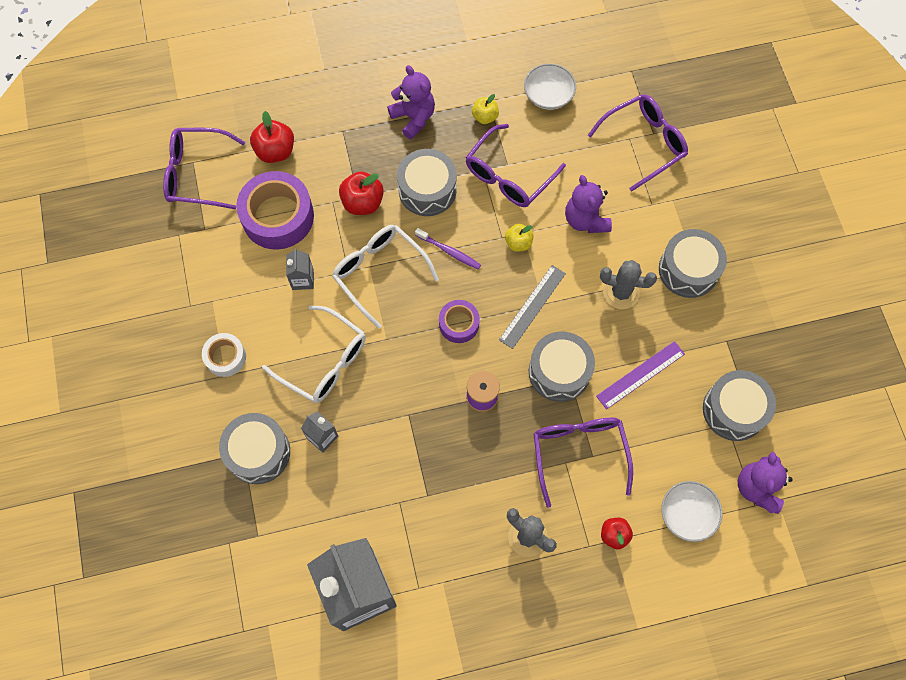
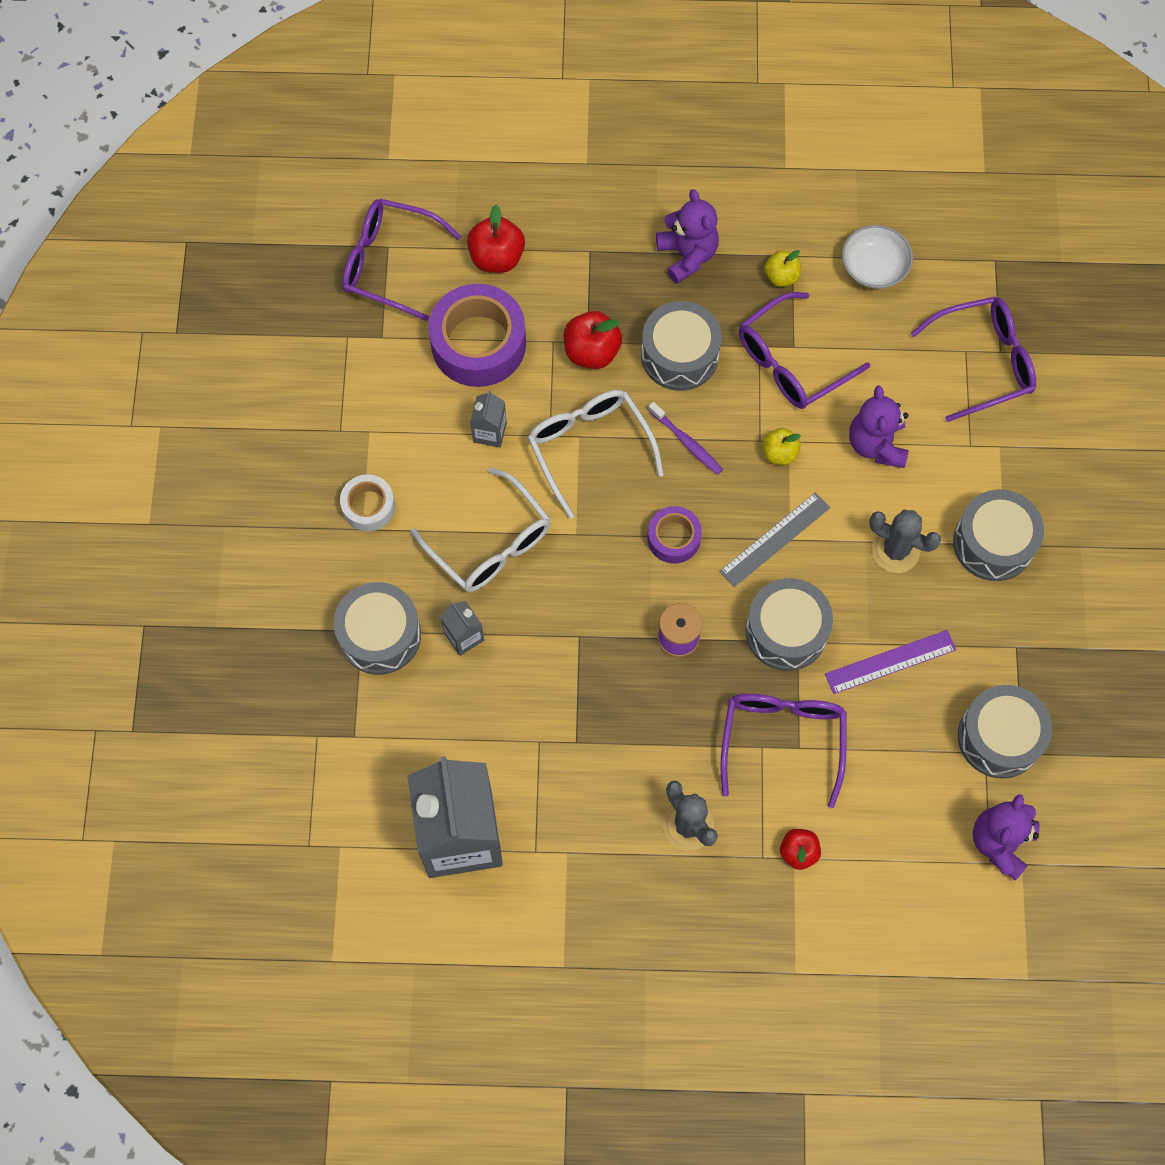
camera: 15 degrees right, 0 degrees up
white bowl [661,481,723,542] -> none

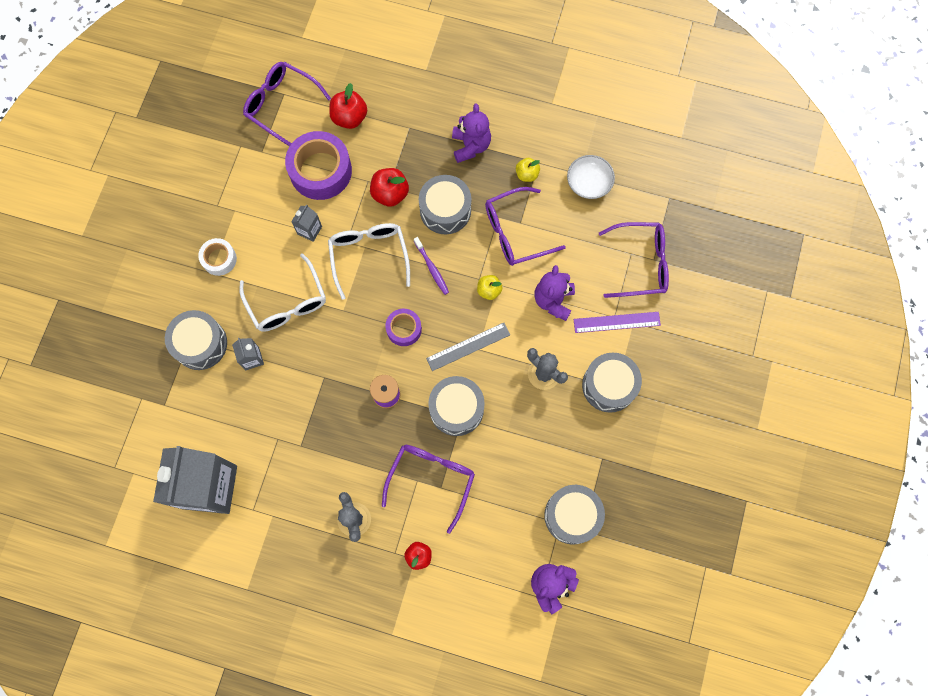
camera: 15 degrees right, 5 degrees up
purple ruler [825,630,956,694] -> purple ruler moved to [573,312,661,333]

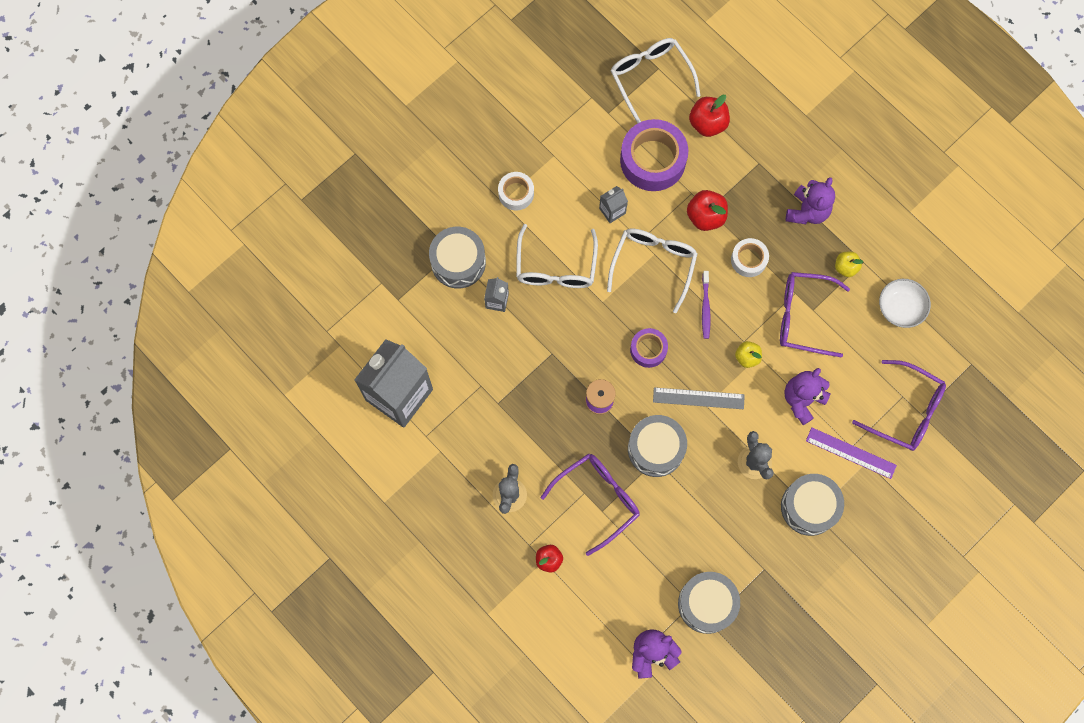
camera: 30 degrees right, 0 degrees up
purple glasses [243,62,331,146] -> white glasses [610,38,701,123]
grey drum [419,175,471,234] -> white tape [731,238,769,277]

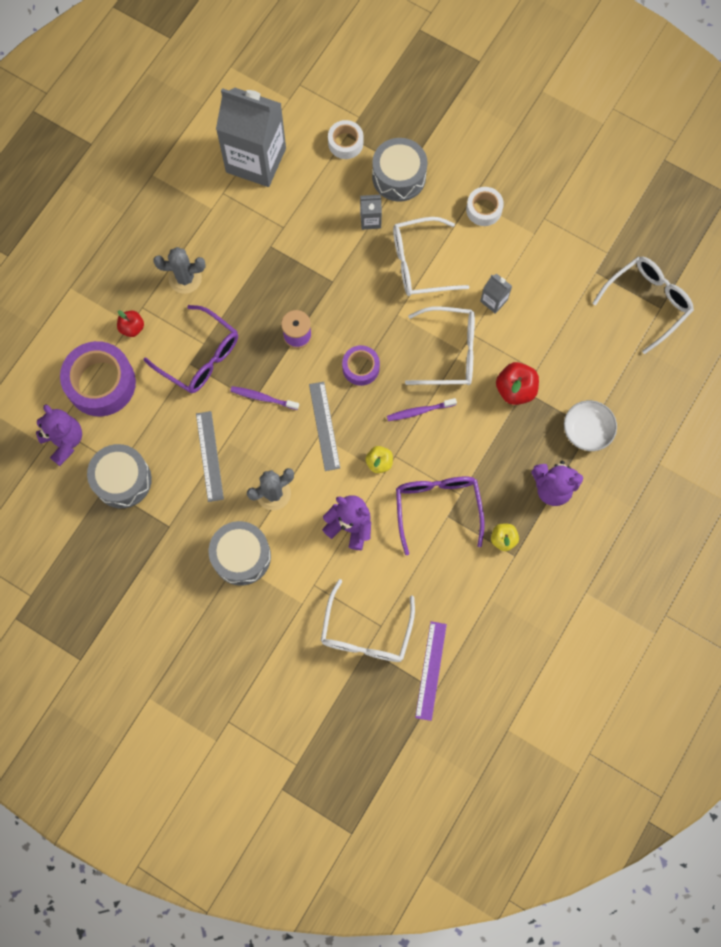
camera: 75 degrees right, 0 degrees up
purple tape [620,119,688,191] -> purple tape moved to [60,341,136,416]
grey drum [628,415,687,477] -> purple toothbrush [230,386,299,410]
red apple [689,95,730,137] -> none
white tape [731,238,769,277] -> white tape moved to [328,120,363,159]
purple ruler [806,427,897,479] -> purple ruler moved to [415,621,447,721]
purple glasses [852,360,946,451] -> white glasses [321,579,415,662]
white bowl [879,279,931,328] -> white bowl moved to [564,400,617,451]
none -> grey ruler [196,411,224,502]

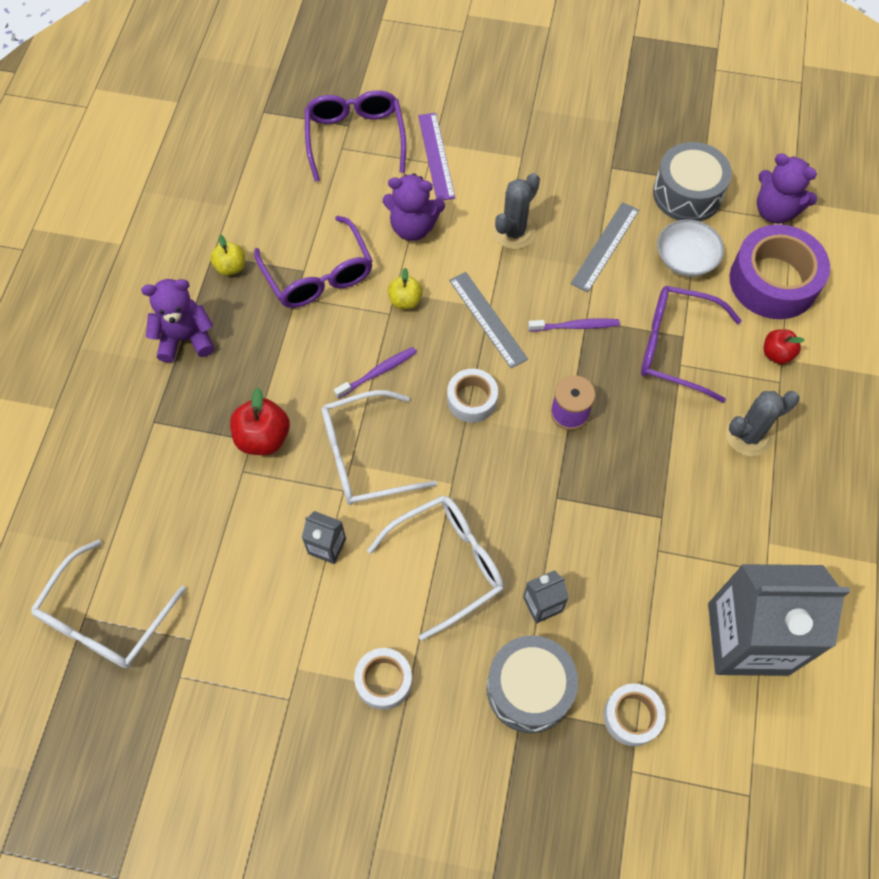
camera: 160 degrees right, 10 degrees down
grey ruler [196,411,224,502] -> grey ruler turned 60 degrees clockwise [571,202,639,292]
grey drum [209,521,271,586] -> none
white glasses [321,579,415,662] -> purple glasses [305,90,406,182]
purple tape [342,345,380,386] -> white tape [447,369,498,423]
purple ruler [415,621,447,721] -> purple ruler moved to [418,113,455,200]
white bowl [564,400,617,451] -> white bowl moved to [657,219,724,277]

